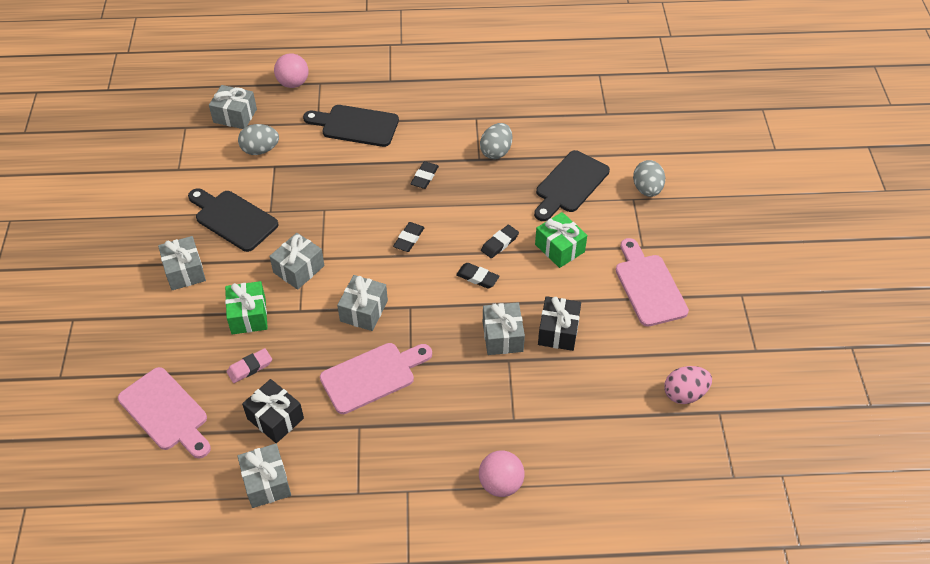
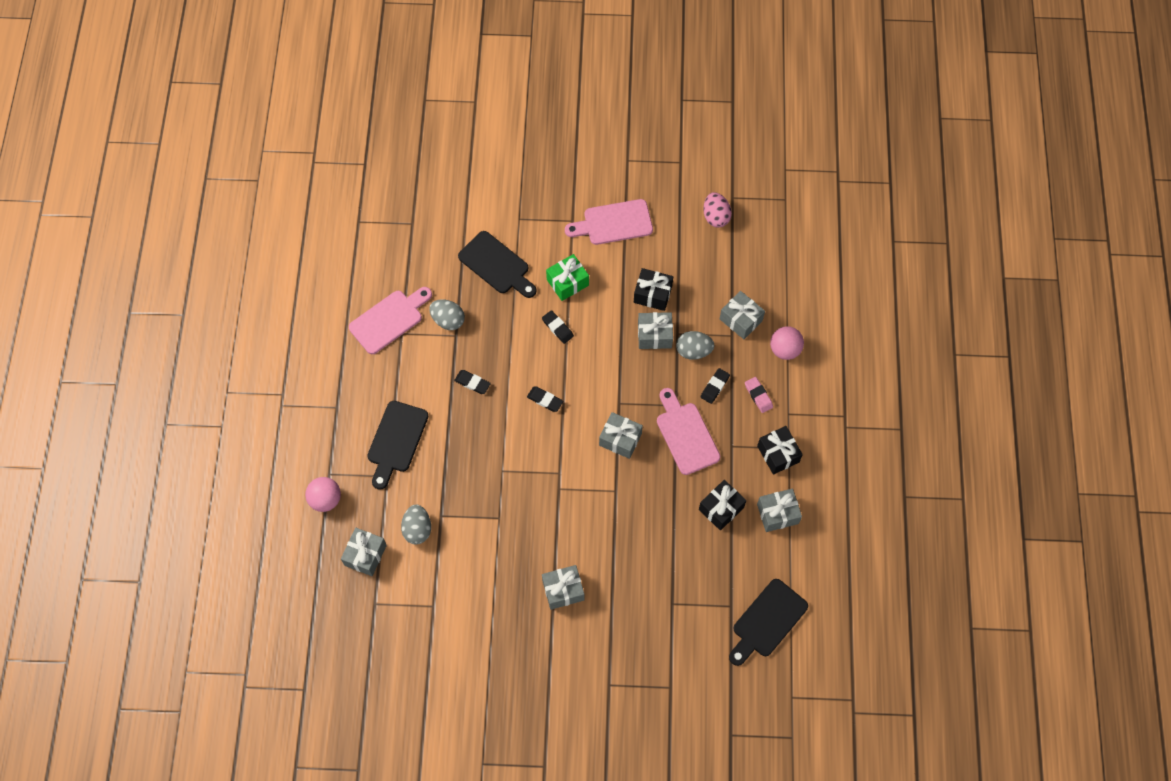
camera: 85 degrees left, 15 degrees up
pink cutting board [118,367,211,459] -> pink cutting board moved to [349,287,432,354]
black cutting board [188,188,279,252] -> black cutting board moved to [729,579,808,666]
green gift [225,281,268,334] -> none
pink eraser [227,348,272,383] -> pink eraser moved to [745,377,773,413]
grey gift [269,233,325,290] -> grey gift moved to [720,291,765,339]
black eraser [456,263,500,288] -> black eraser moved to [701,368,730,404]
grey egg [633,160,665,197] -> grey egg moved to [676,331,715,360]
none -> black gift [757,426,803,475]

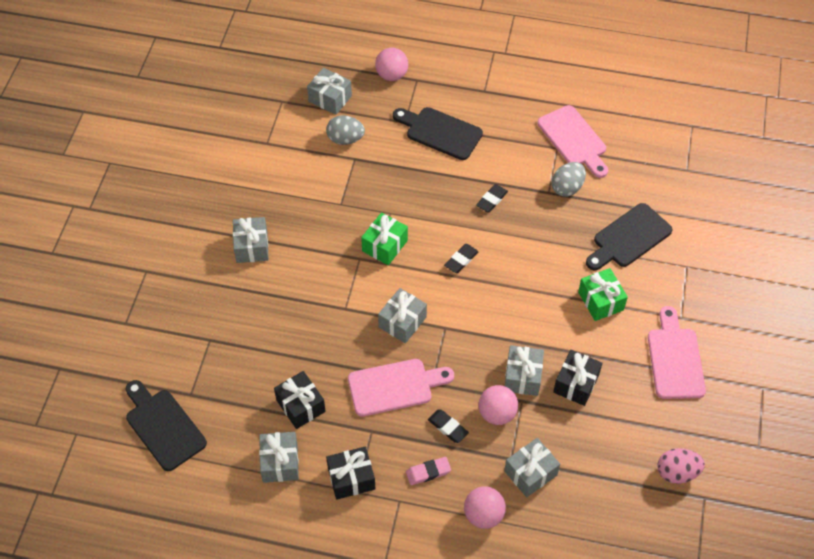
camera: 100 degrees right, 10 degrees down
black eraser [542,310,574,344] -> none
grey egg [676,331,715,360] -> pink ball [479,385,518,425]
none -> green gift [361,213,408,265]

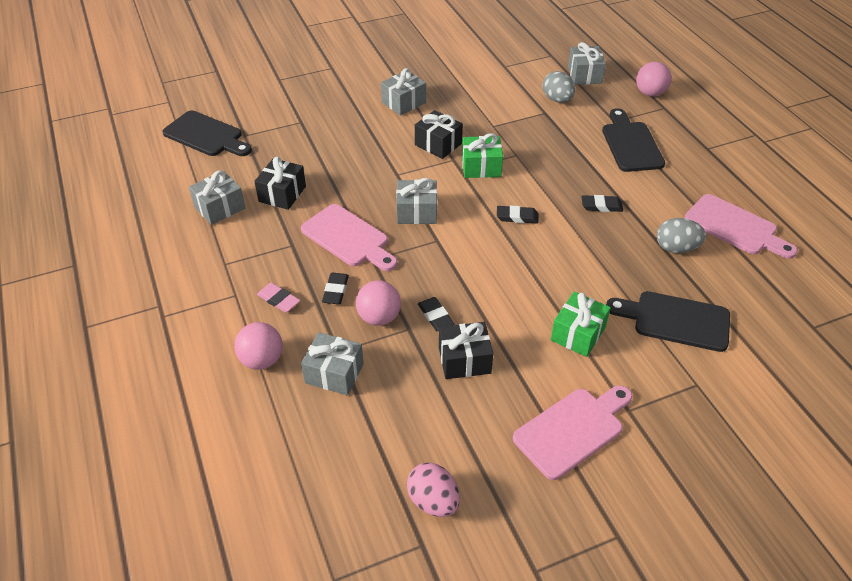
camera: 55 degrees right, 10 degrees down
black cutting board [126,380,207,471] -> black cutting board turned 105 degrees clockwise [162,110,252,156]
black gift [326,447,376,500] -> black gift moved to [415,110,463,159]
grey gift [505,345,544,396] -> black eraser [418,297,455,331]
pink cutting board [537,105,608,178] -> pink cutting board turned 75 degrees counterclockwise [684,194,798,259]

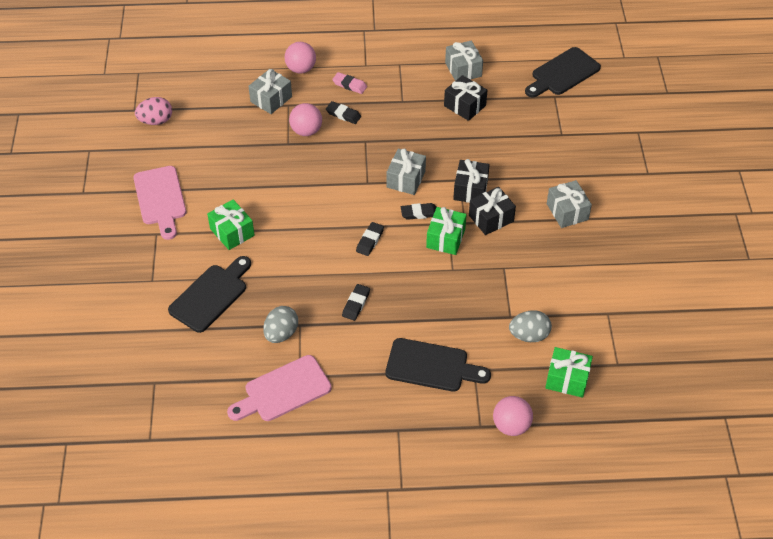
camera: 110 degrees right, 5 degrees up
pink eraser [257,283,300,313] -> pink eraser turned 60 degrees clockwise [332,72,367,94]
pink cutting board [301,204,397,271] -> none
black eraser [418,297,455,331] -> black eraser moved to [401,203,436,220]
black gift [439,322,493,379] -> black gift moved to [453,159,490,203]
grey gift [568,42,606,85] -> green gift [545,347,593,398]

